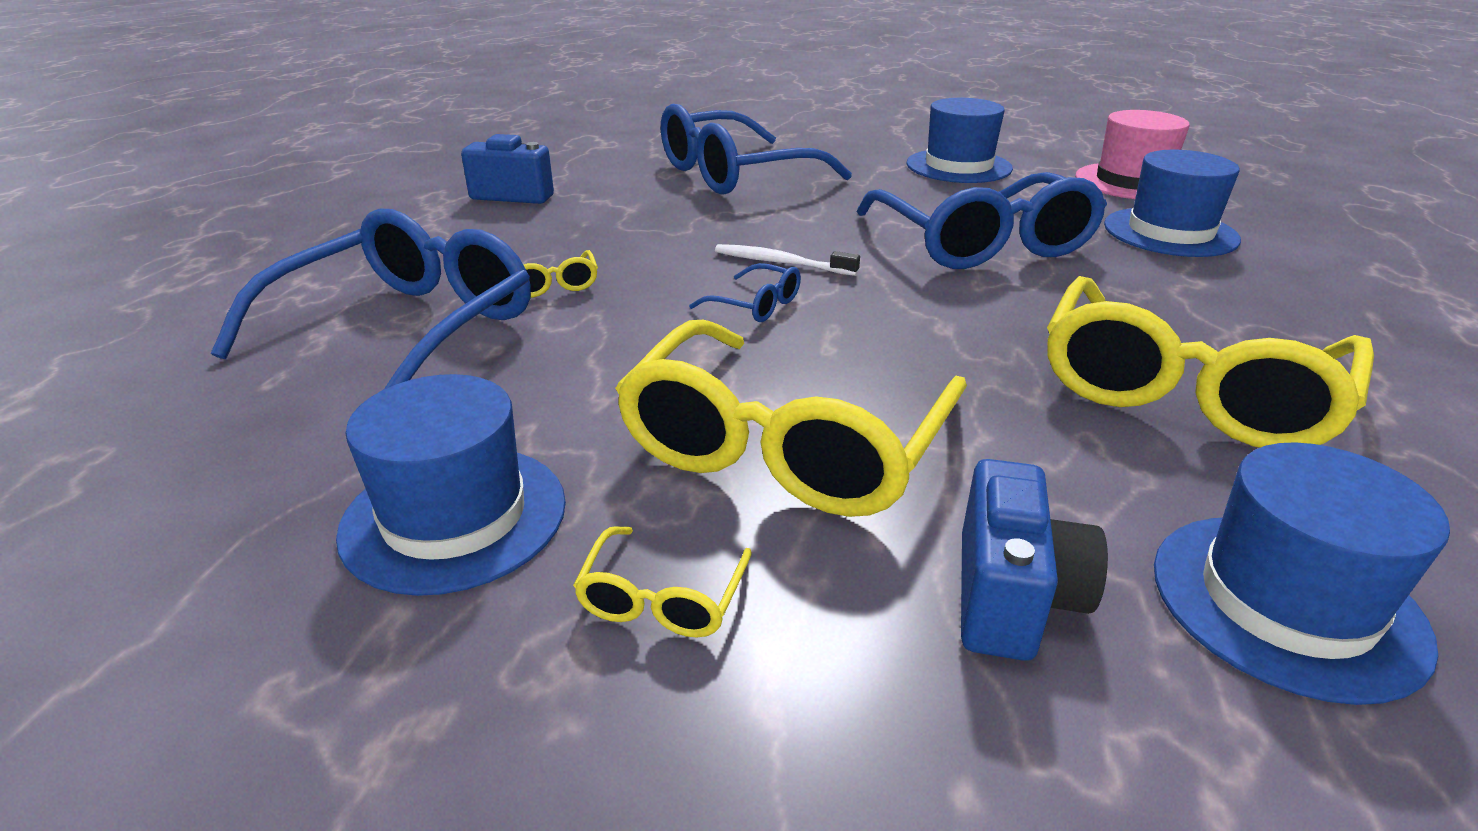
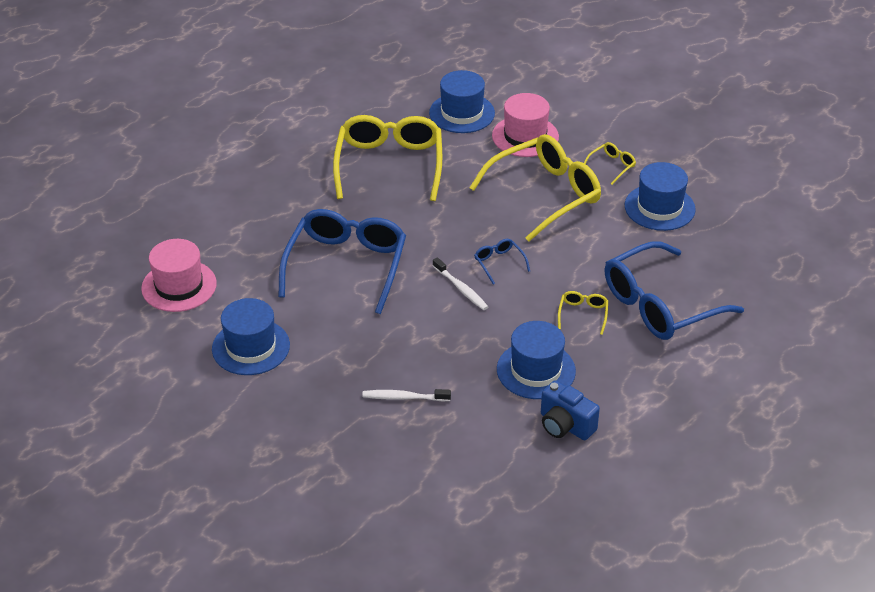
camera: 150 degrees left, 10 degrees up
blue glasses [661,104,852,195] -> white toothbrush [362,389,451,401]
blue camera [961,459,1108,661] -> pink hat [492,93,559,157]
yellow glasses [1047,276,1374,448] -> yellow glasses turned 60 degrees counterclockwise [333,115,442,201]
blue hat [1104,150,1241,257] -> blue hat moved to [497,321,576,399]

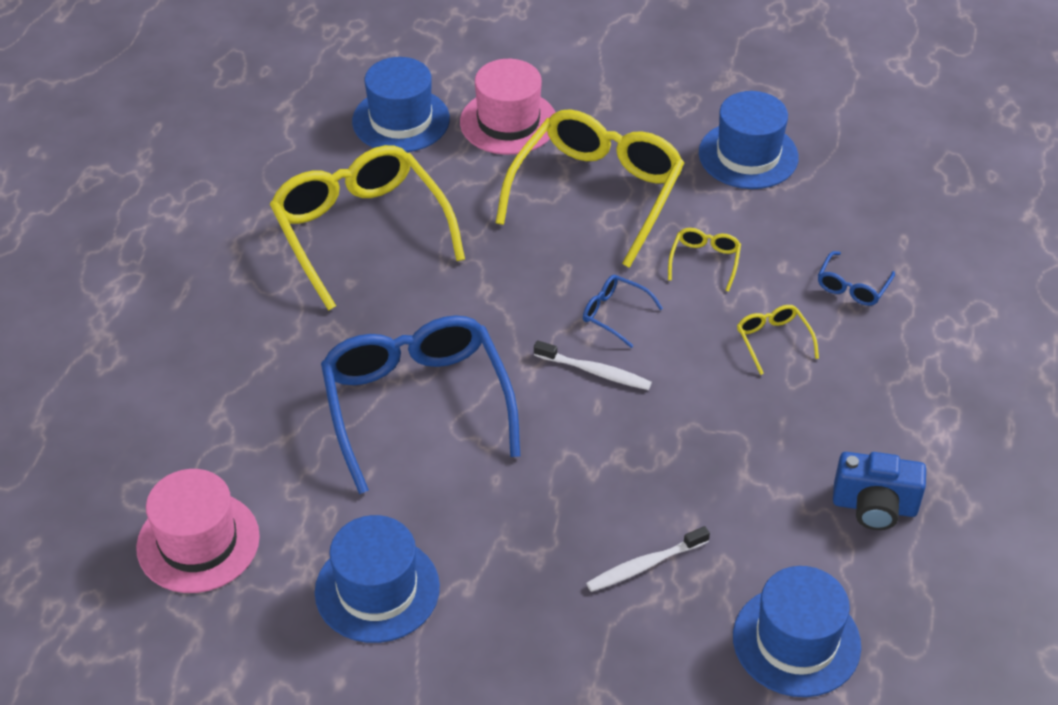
camera: 30 degrees left, 5 degrees up
blue hat [497,321,576,399] -> blue hat moved to [733,566,861,697]
yellow glasses [584,142,636,185] -> yellow glasses moved to [668,228,741,291]
blue glasses [605,241,744,340] -> blue glasses [818,251,895,306], size x0.41

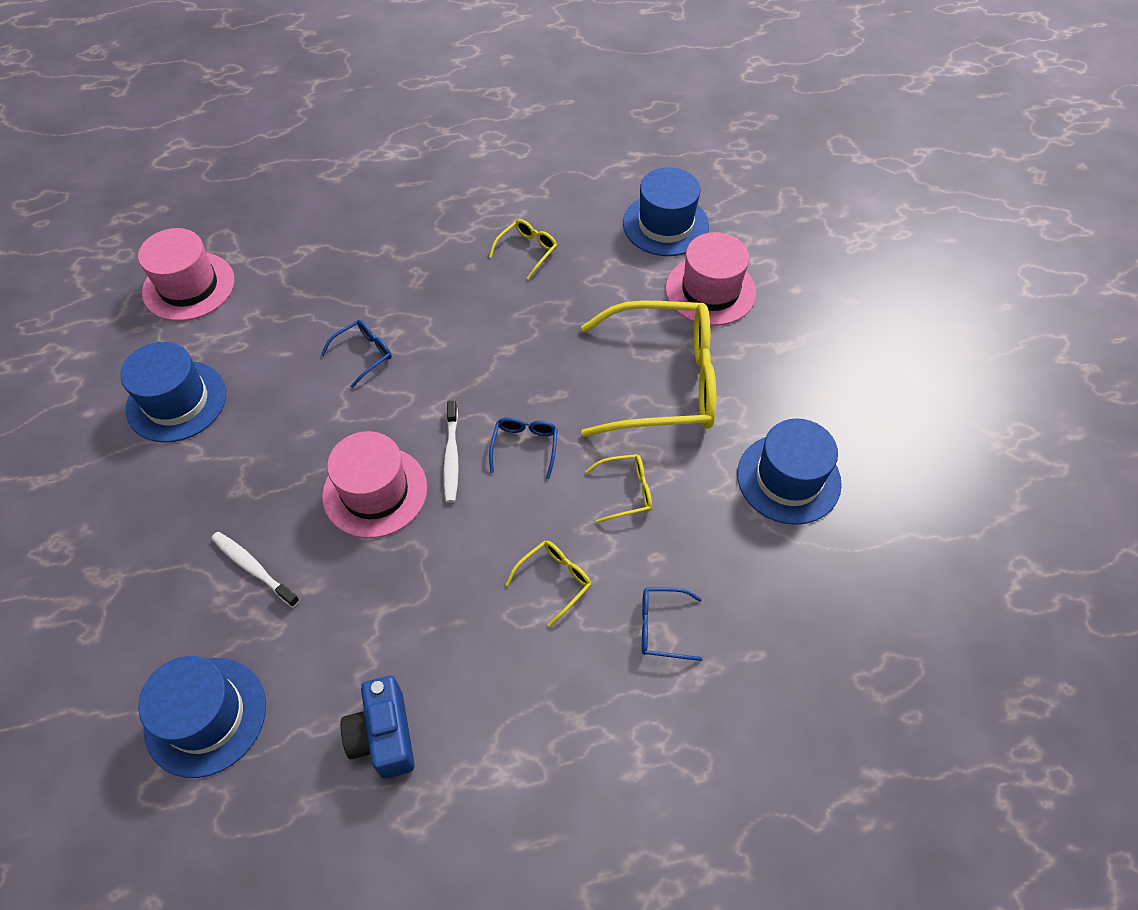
camera: 65 degrees right, 10 degrees up
yellow glasses [270,145,465,311] -> yellow glasses [489,219,557,280], size x0.41
blue glasses [321,316,520,494] -> blue glasses [321,320,392,388], size x0.41
none -> pink hat [322,431,427,538]

